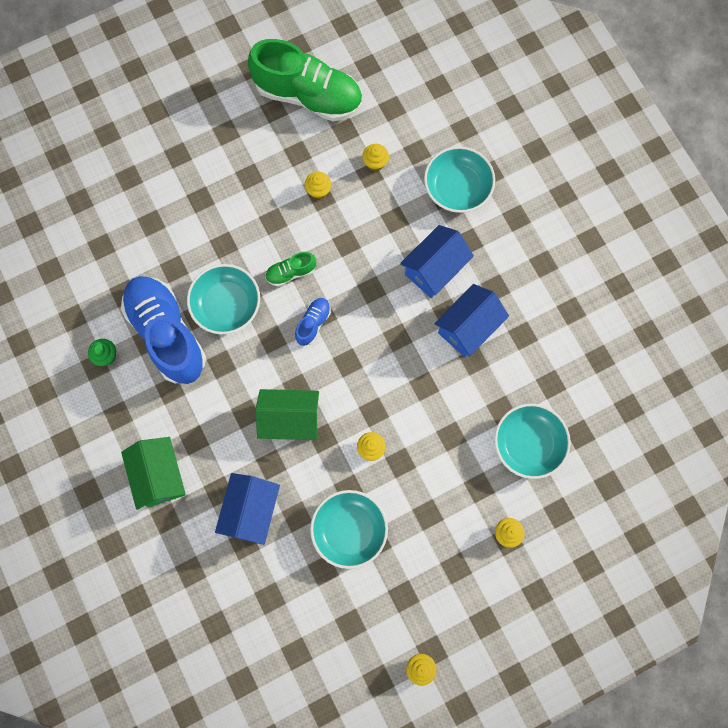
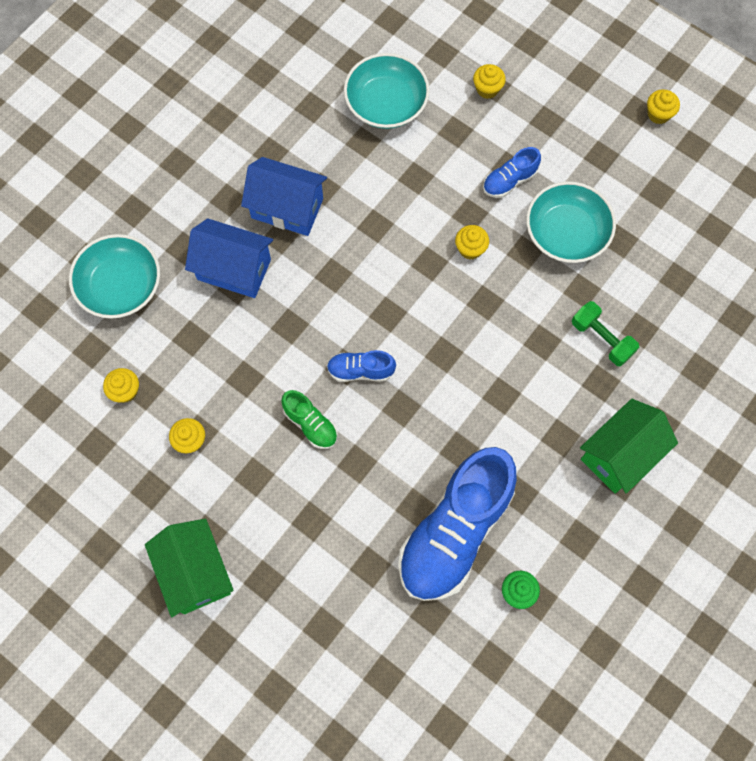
camera: 115 degrees left, 5 degrees down
turquoise bowl [187,264,260,335] -> none
blue house [215,473,280,545] -> green dumbbell [572,301,639,366]
green shoe [248,39,362,121] -> none
green house [255,389,319,440] -> green house moved to [145,519,234,617]
none -> blue shoe [483,147,541,198]

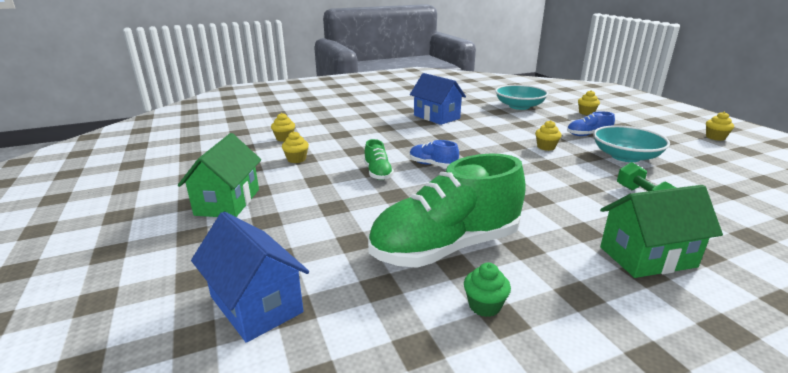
camera: 30 degrees right, 45 degrees down
turquoise bowl [69,234,160,319] -> none
blue house [185,218,273,298] -> blue house moved to [191,212,309,343]
blue shoe [398,447,517,601] -> green shoe [368,154,526,268]

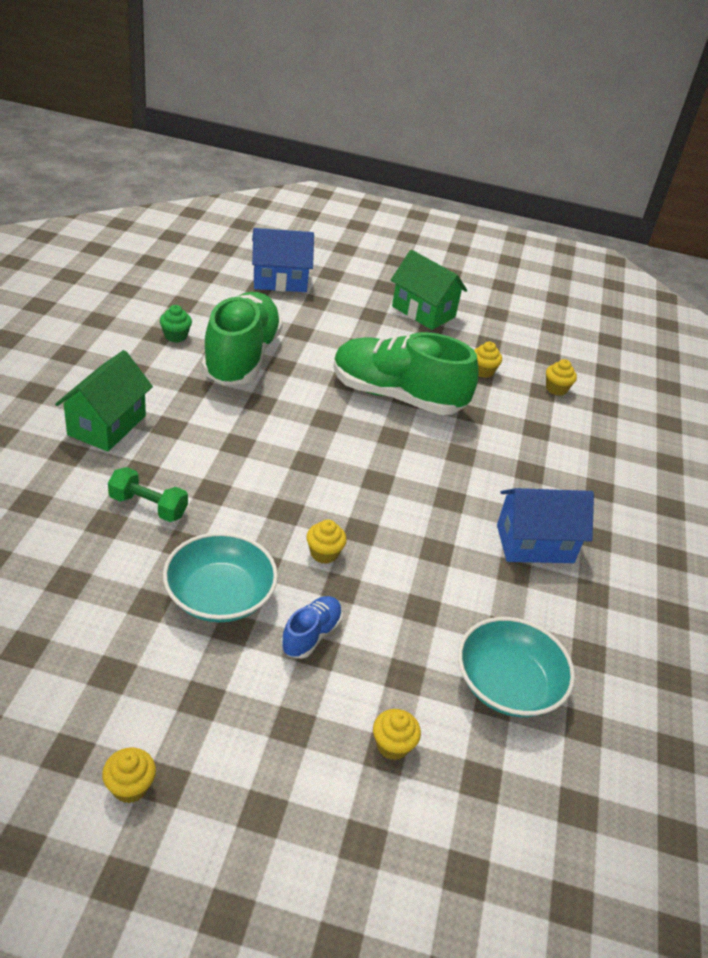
camera: 120 degrees right, 15 degrees up
green shoe [364,139,394,180] -> green shoe [333,332,479,415], size x2.27
blue shoe [410,140,459,168] -> none

